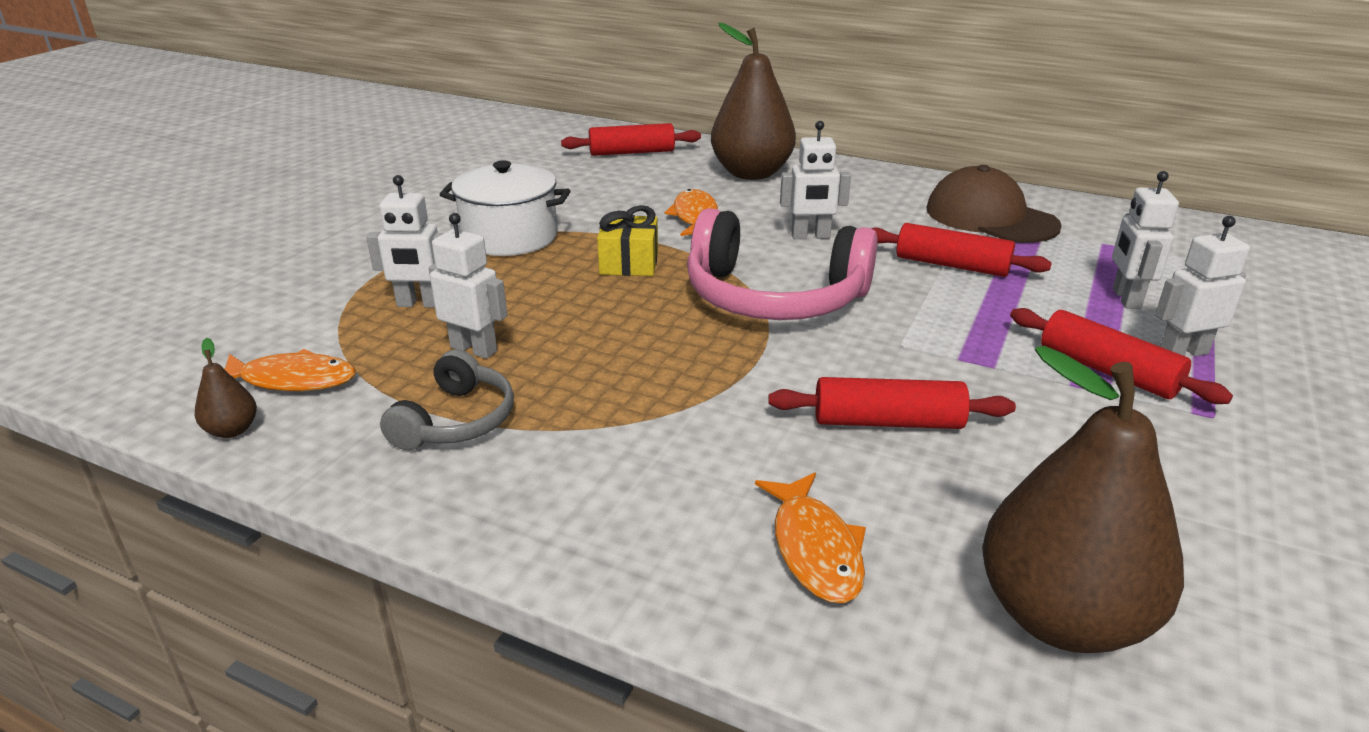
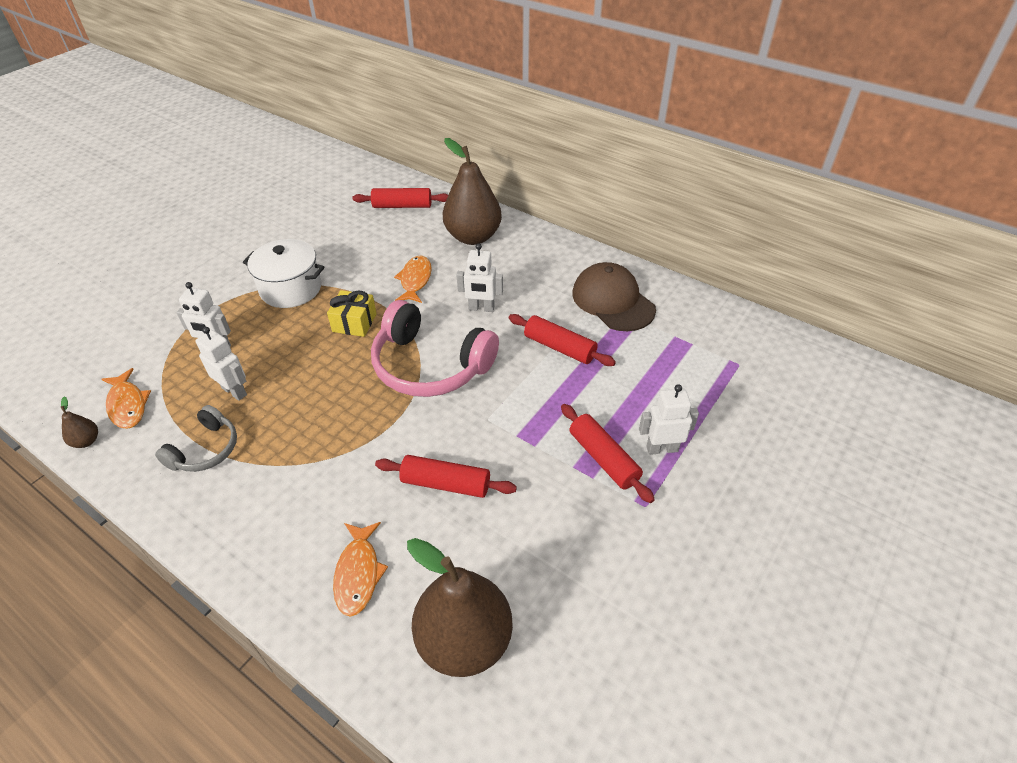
camera: 10 degrees right, 15 degrees up
orange fish [224,349,356,391] -> orange fish turned 45 degrees clockwise [102,368,151,429]
white robot [1112,171,1179,309] -> none

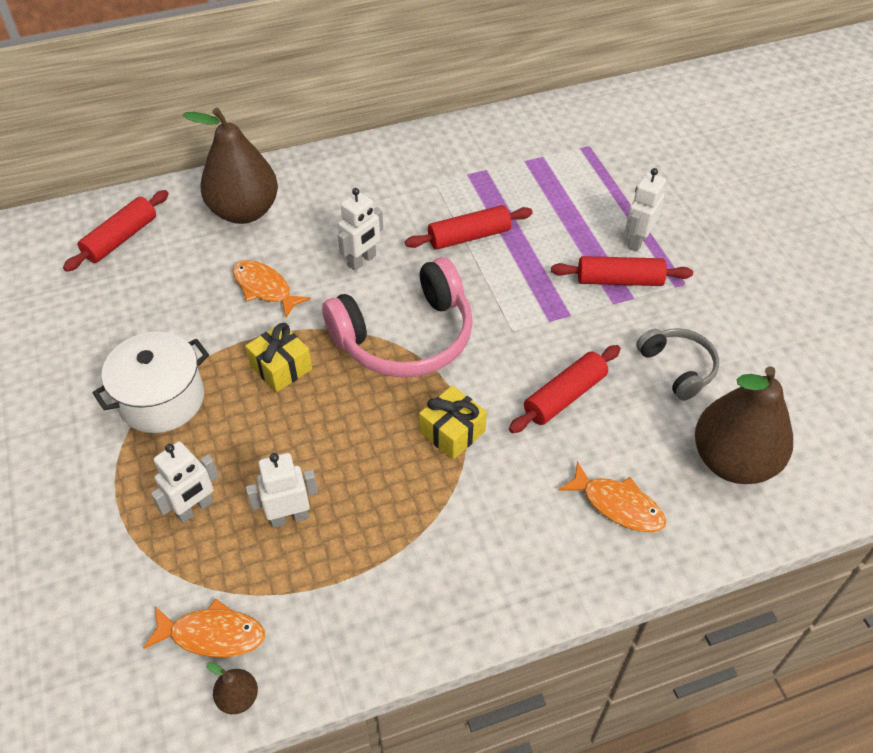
camera: 55 degrees left, 5 degrees up
grey headphones [155,405,237,472] -> grey headphones moved to [636,328,719,401]
brown cap [572,262,656,331] -> none
none -> yellow gift [419,385,487,460]

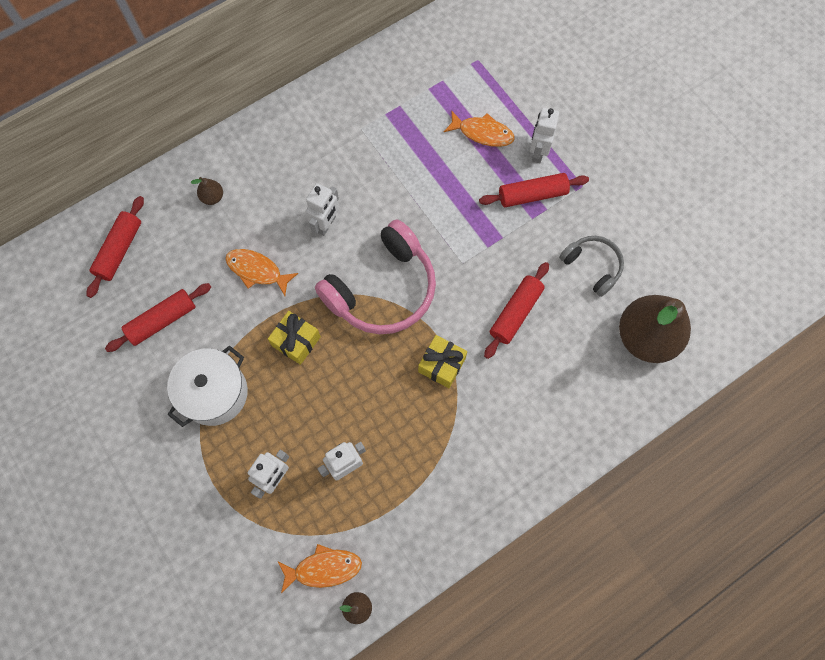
camera: 15 degrees left, 20 degrees up
brown pear [183,108,278,224] -> brown pear [191,177,223,205], size x0.40
red rolling pin [405,205,533,250] -> red rolling pin moved to [105,283,211,352]
orange fish [558,461,666,533] -> orange fish moved to [444,110,515,147]

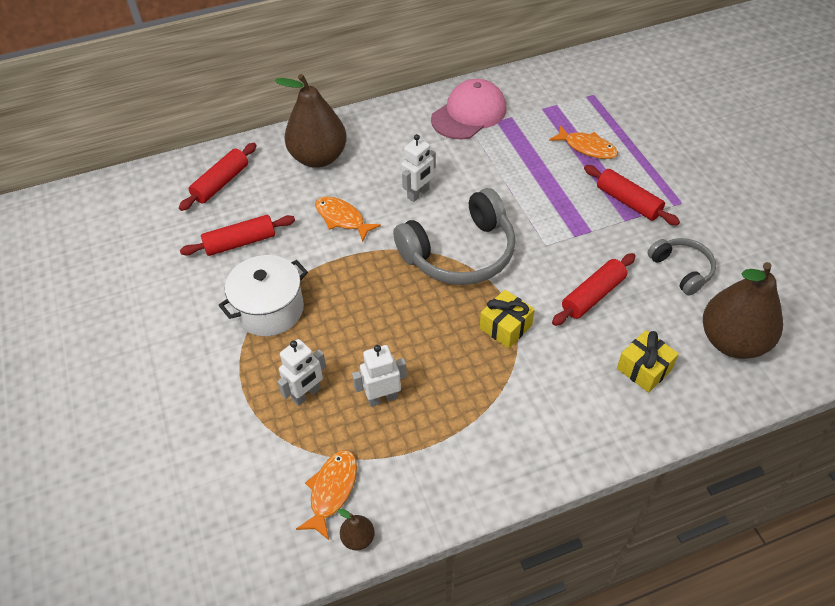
camera: 15 degrees right, 20 degrees down
brown pear [191,177,223,205] -> brown pear [275,74,347,168], size x2.49
yellow gift [268,311,321,365] -> yellow gift moved to [617,330,679,393]
orange fish [277,544,362,593] -> orange fish turned 75 degrees counterclockwise [296,450,357,540]
pink headphones [315,219,436,334] -> grey headphones [393,188,516,285]
red rolling pin [479,173,589,207] -> red rolling pin turned 45 degrees clockwise [584,165,680,226]
white robot [530,108,559,163] -> none
none -> pink cap [431,79,506,139]

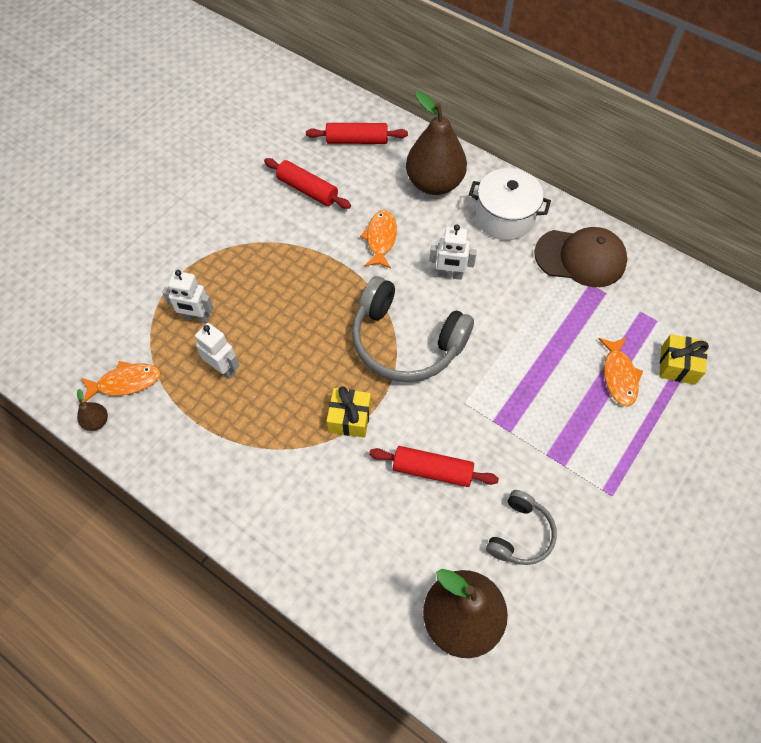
camera: 55 degrees right, 10 degrees up
white pot [218,255,308,336] -> white pot moved to [469,168,551,240]
pink cap [431,79,506,139] -> brown cap [534,227,627,287]
red rolling pin [584,165,680,226] -> none
yellow gift [617,330,679,393] -> yellow gift moved to [659,334,709,385]

